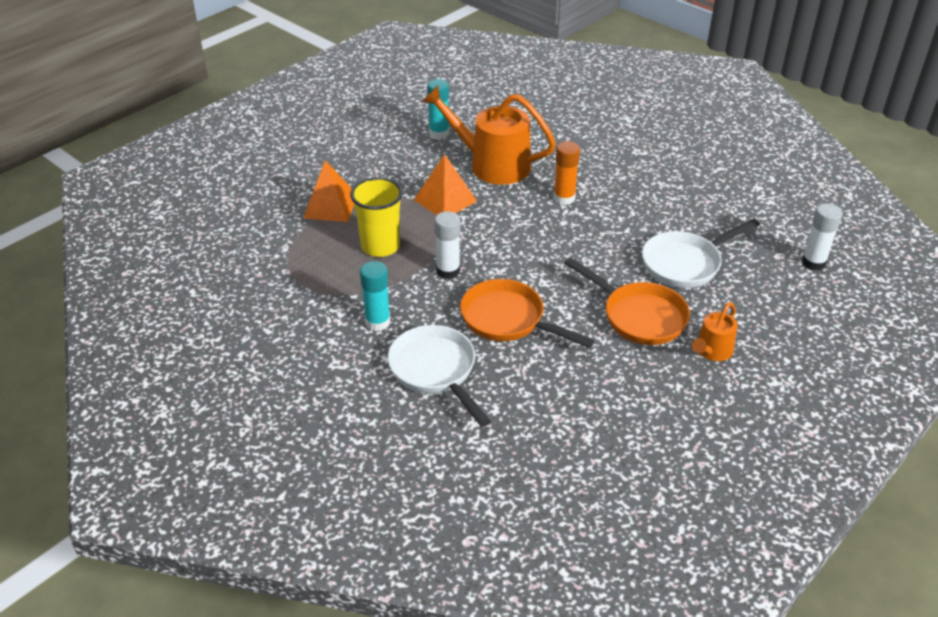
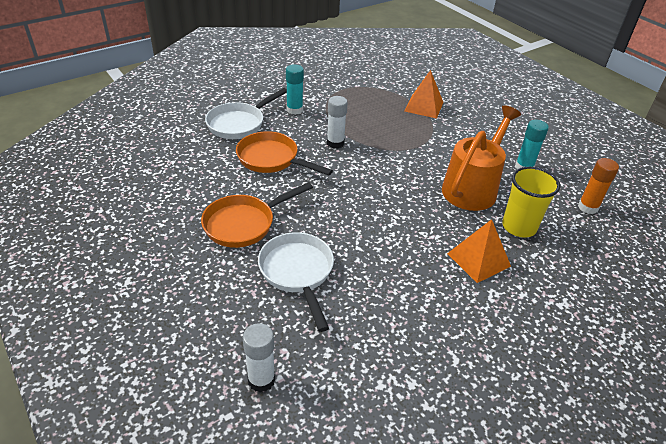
camera: 100 degrees right, 0 degrees up
yellow cup [350,177,403,257] -> yellow cup moved to [502,167,560,238]
white pan [388,325,491,427] -> white pan turned 150 degrees clockwise [205,88,287,139]
orange pyramid [414,154,477,215] -> orange pyramid moved to [447,219,511,283]
orange pan [460,279,594,348] -> orange pan turned 105 degrees counterclockwise [236,131,333,176]
orange glue stick [553,141,580,205] -> orange glue stick moved to [578,158,619,214]
orange watering can [692,302,738,361] -> none

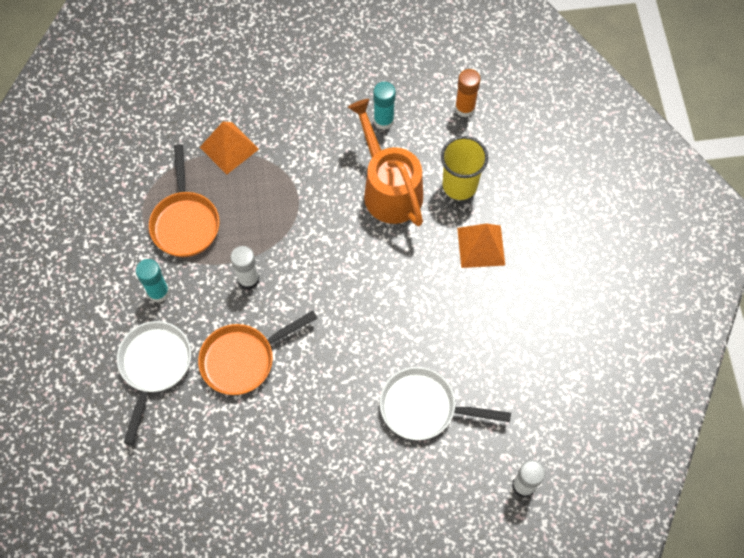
camera: 60 degrees left, 25 degrees up
orange pan [201,182,313,248] -> orange pan moved to [149,144,219,257]
white pan [205,88,287,139] -> white pan turned 150 degrees counterclockwise [117,321,191,445]

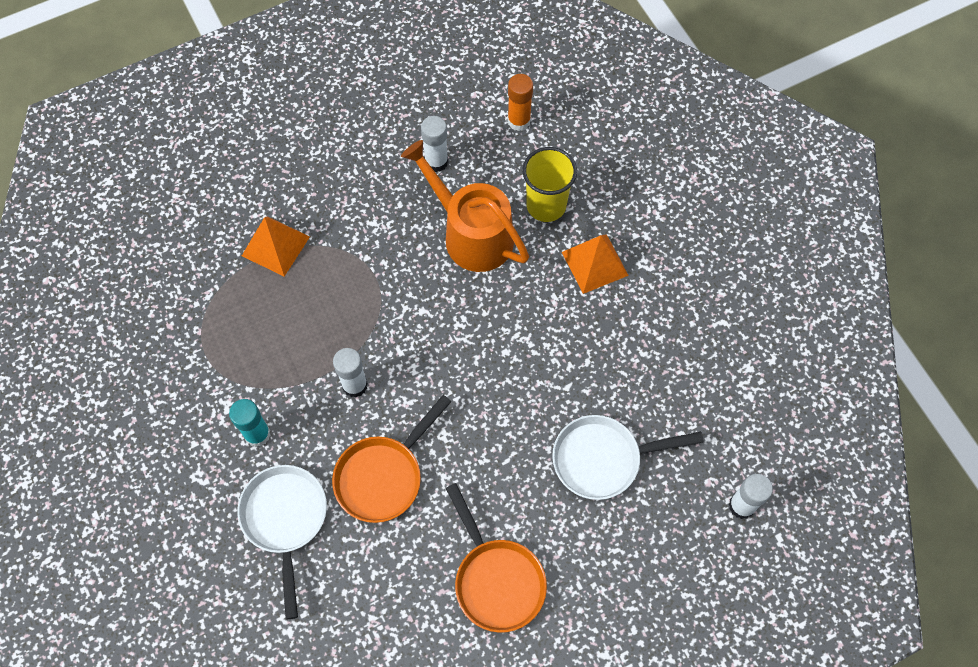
camera: 20 degrees left, 0 degrees up
orange pan [149,144,219,257] -> orange pan moved to [445,483,547,633]
turquoise glue stick [373,82,396,130] -> white glue stick [421,116,448,172]

